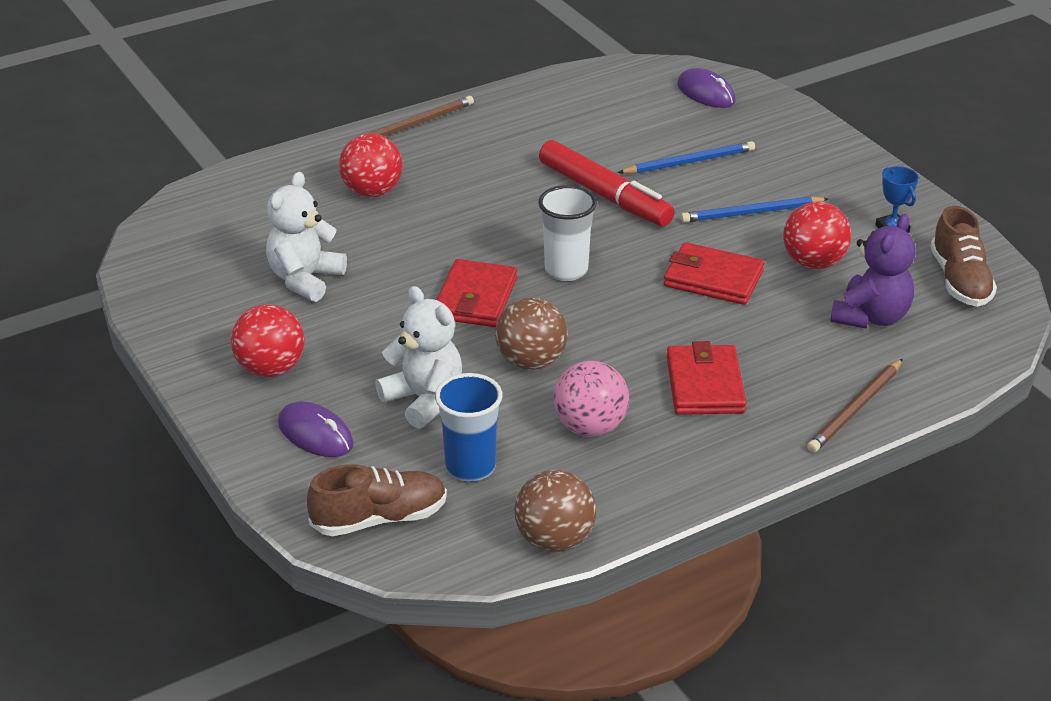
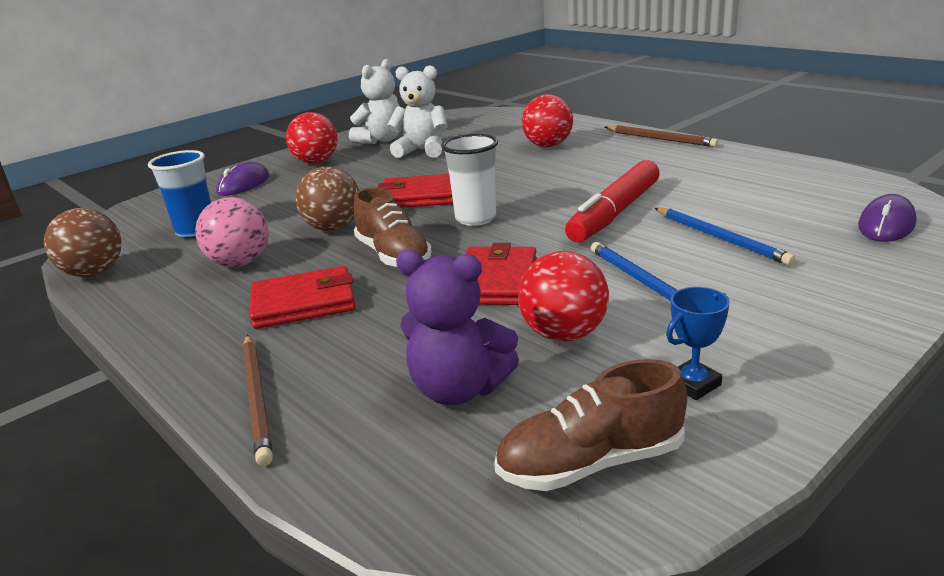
camera: 80 degrees right, 10 degrees down
brown shoe [307,464,447,536] -> brown shoe moved to [353,188,432,267]
white teddy bear [375,286,462,429] -> white teddy bear moved to [349,59,401,144]
brown pencil [807,359,903,453] -> brown pencil turned 135 degrees counterclockwise [242,335,273,466]

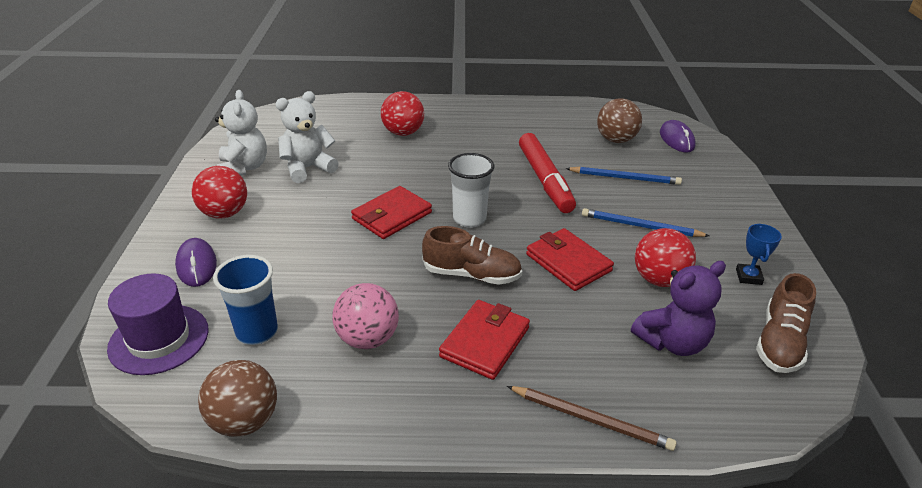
camera: 50 degrees left, 10 degrees up
brown ball [295,166,359,231] -> brown ball moved to [597,98,642,143]
brown pencil [604,125,718,147] -> none
none -> purple hat [107,273,209,375]

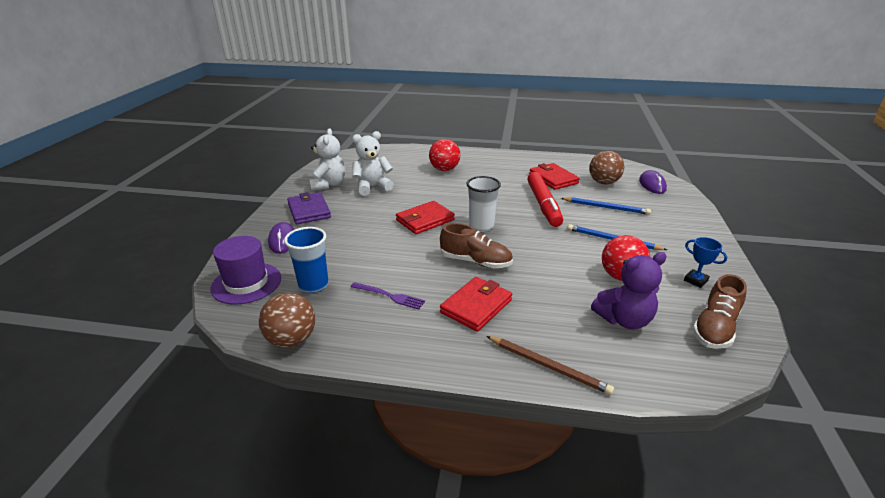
camera: 10 degrees right, 5 degrees down
red ball [192,166,247,219] -> purple wallet [287,192,331,224]
pink ball [332,283,399,349] -> purple fork [351,282,425,309]
red wallet [526,228,614,291] -> red wallet moved to [529,163,580,190]
blue trophy [736,224,782,285] -> blue trophy turned 60 degrees counterclockwise [684,237,727,288]

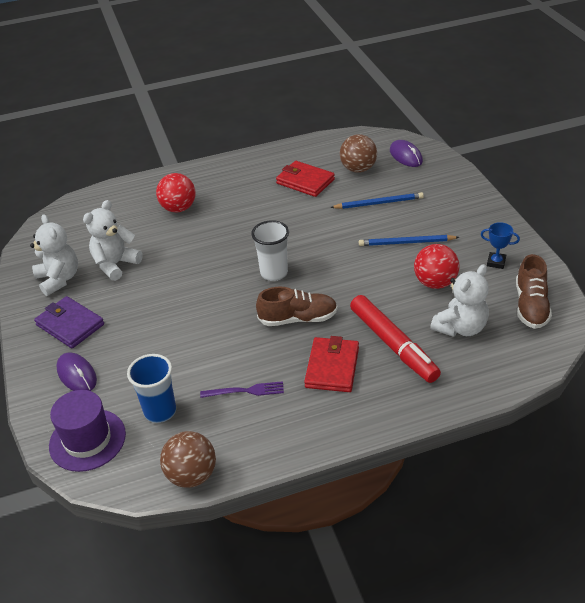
camera: 25 degrees left, 10 degrees up
red wallet [396,201,455,234] -> none
brown pencil [487,336,614,395] -> none
red marker [528,172,563,227] -> red marker moved to [350,295,441,383]
purple teddy bear [591,252,667,330] -> white teddy bear [430,264,489,337]

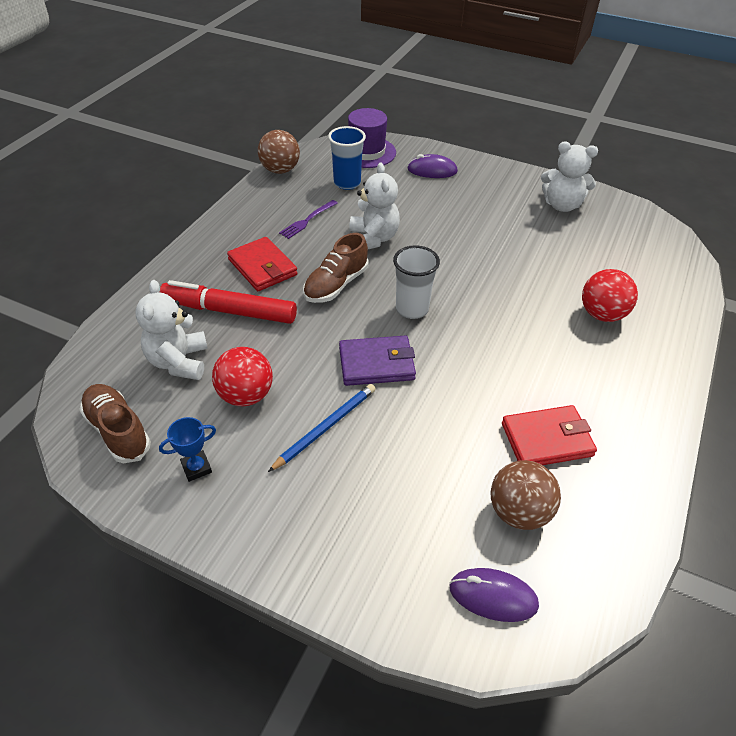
camera: 130 degrees right, 5 degrees up
purple wallet [34,296,104,348] -> purple wallet moved to [339,335,416,386]
white teddy bear [83,200,143,281] -> white teddy bear moved to [349,163,400,249]
blue pencil [330,192,424,209] -> none

